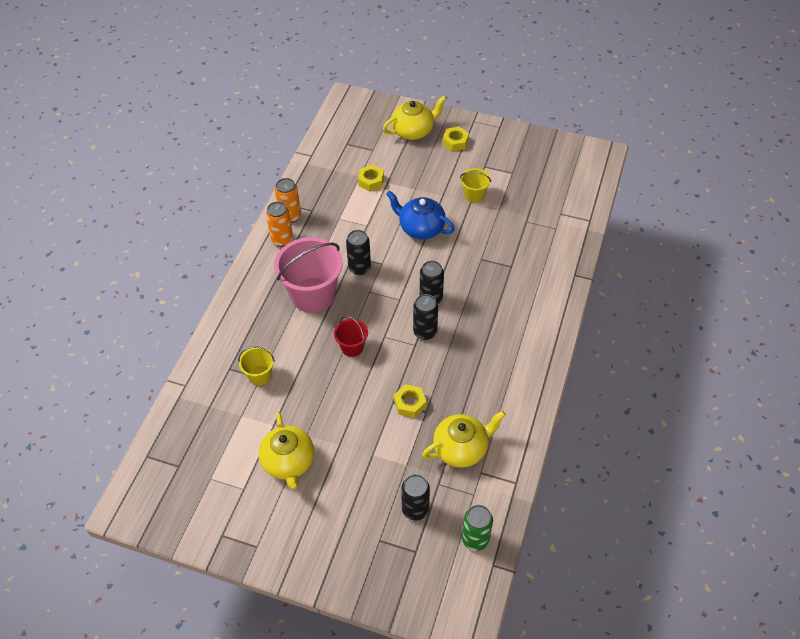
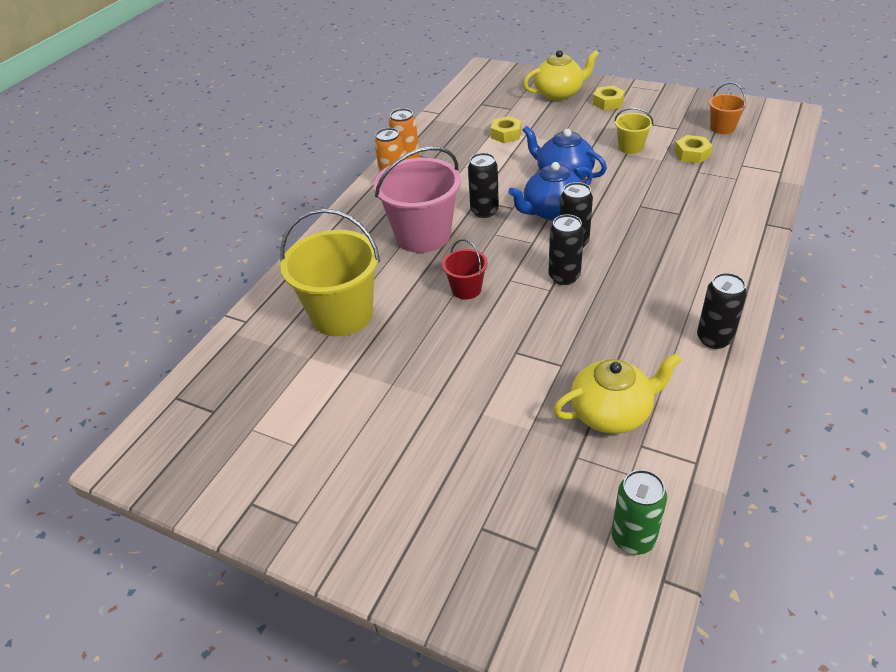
camera: 10 degrees right, 10 degrees down
yellow bucket [238,346,275,385] -> yellow bucket [280,209,380,337], size x2.03
yellow teapot [258,413,314,489] -> none
yellow nut [394,384,427,418] -> yellow nut moved to [674,135,713,164]
black can [401,474,430,521] -> black can moved to [697,273,747,349]
none -> blue teapot [508,162,593,221]
none -> orange bucket [709,82,747,134]

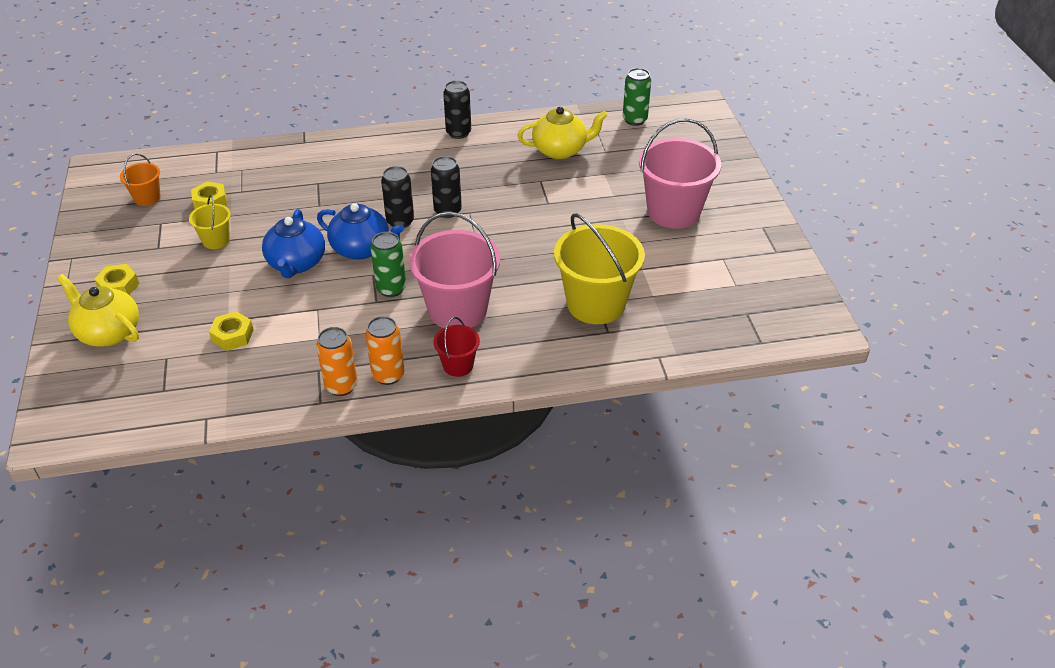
camera: 130 degrees left, 0 degrees up
red bucket [442,239,488,300] -> red bucket moved to [433,317,480,377]
black can [468,153,499,218] -> green can [371,232,406,297]
yellow teapot [553,353,682,434] -> yellow teapot turned 135 degrees clockwise [517,107,608,159]
none -> pink bucket [639,118,721,229]

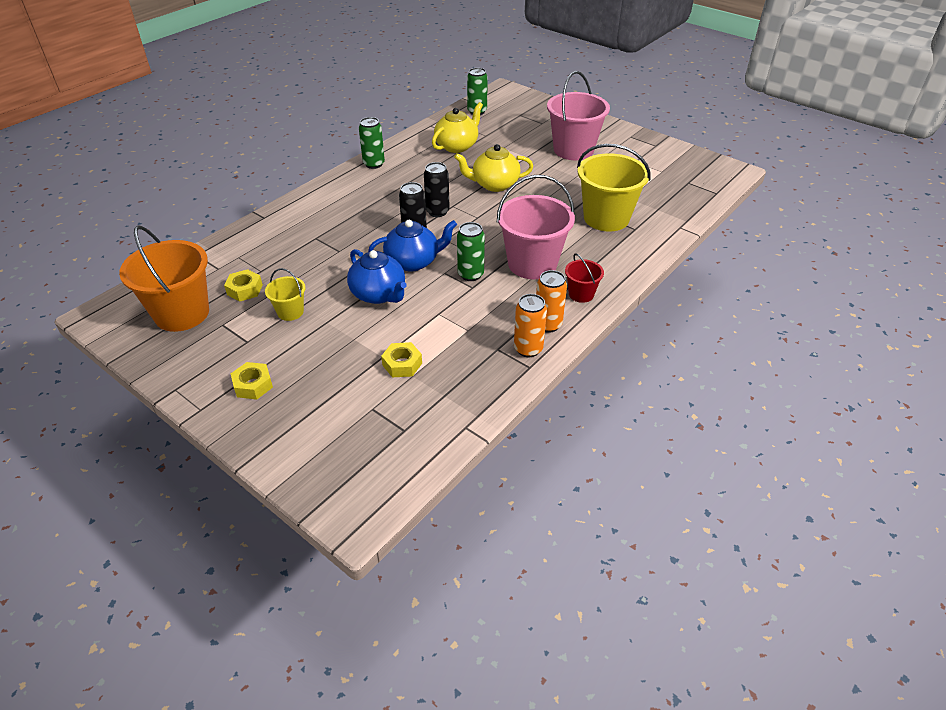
camera: 40 degrees left, 0 degrees up
yellow teapot [57,274,139,347] -> yellow teapot moved to [454,144,533,192]
orange bucket [120,153,161,206] -> orange bucket [119,226,209,332], size x2.03
black can [443,80,471,139] -> green can [359,117,385,169]

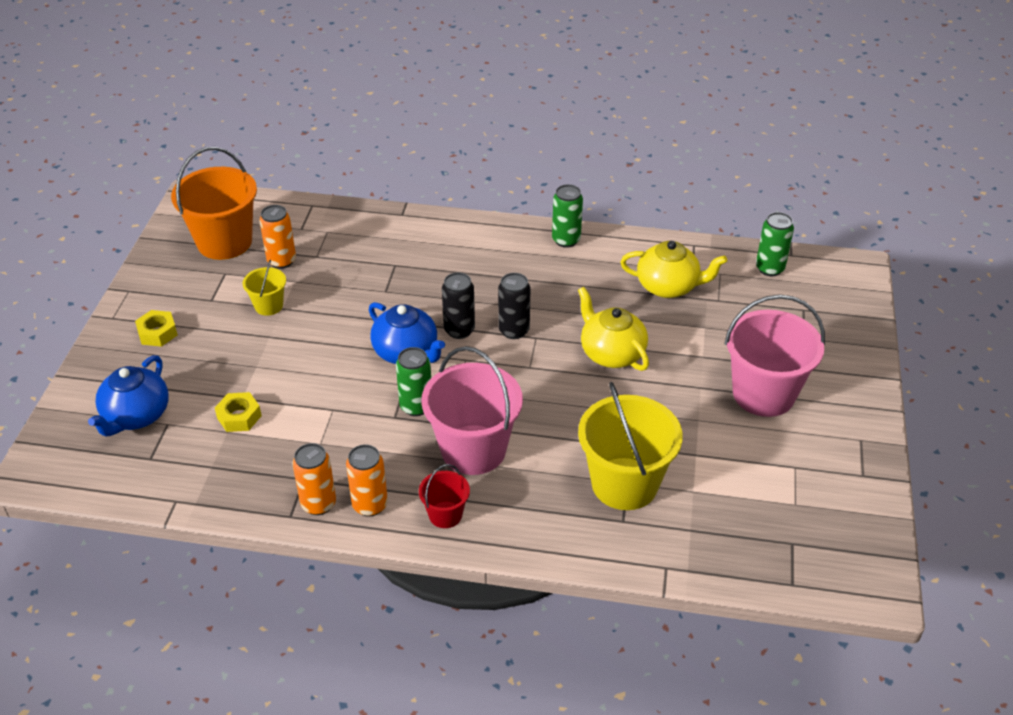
camera: 60 degrees right, 0 degrees up
yellow nut [224,269,263,302] -> orange can [259,205,296,269]
blue teapot [347,249,407,304] -> blue teapot moved to [88,355,169,436]

